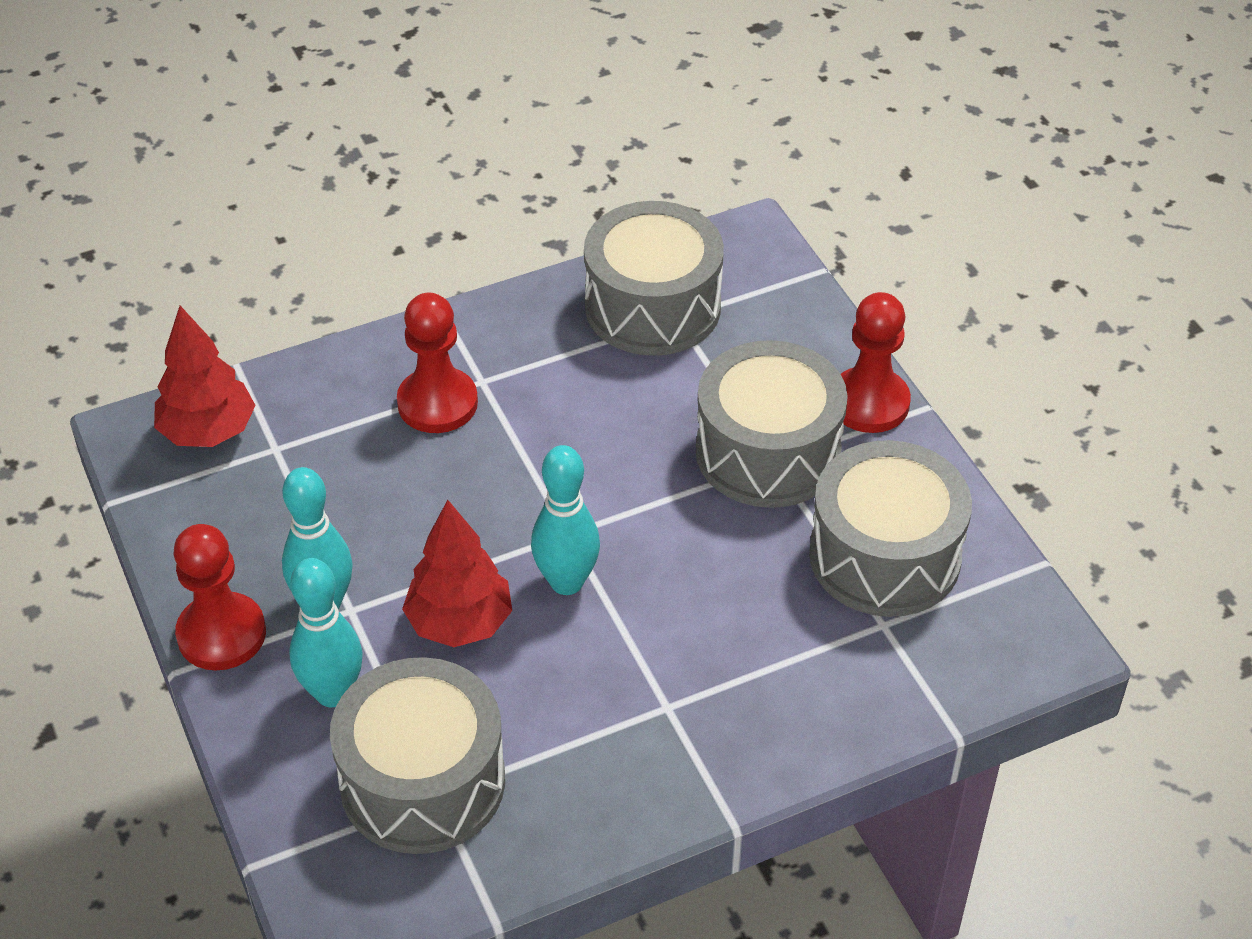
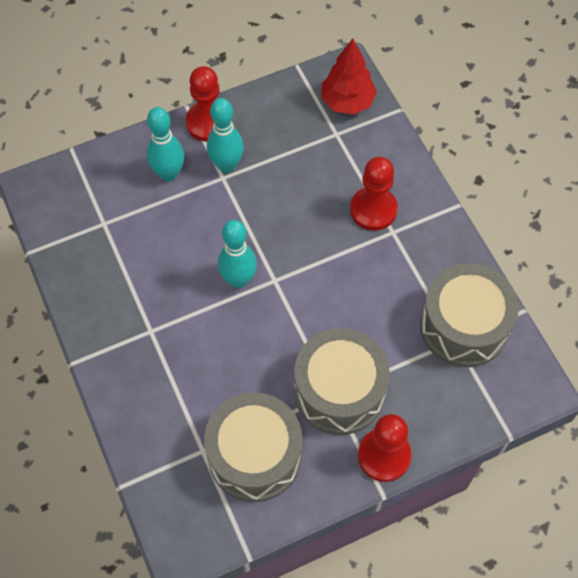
camera: 90 degrees right, 15 degrees up
grey drum [330,657,505,854] -> none
red tree [402,500,512,647] -> none

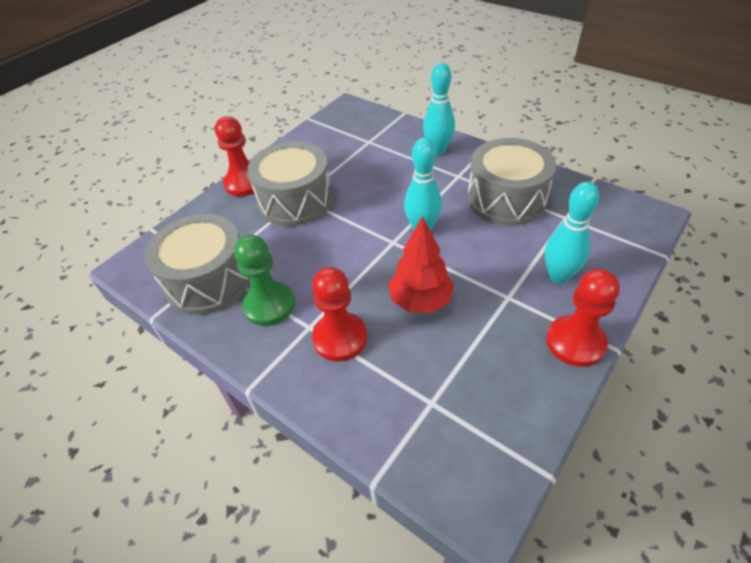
camera: 155 degrees right, 15 degrees down
grey drum [204,392,302,502] -> grey drum moved to [467,138,556,226]
turquoise bowling pin [207,98,244,173] -> turquoise bowling pin moved to [423,63,455,155]
red tree [321,39,377,115] -> red tree moved to [388,216,454,313]
none -> green pawn [234,235,295,326]

